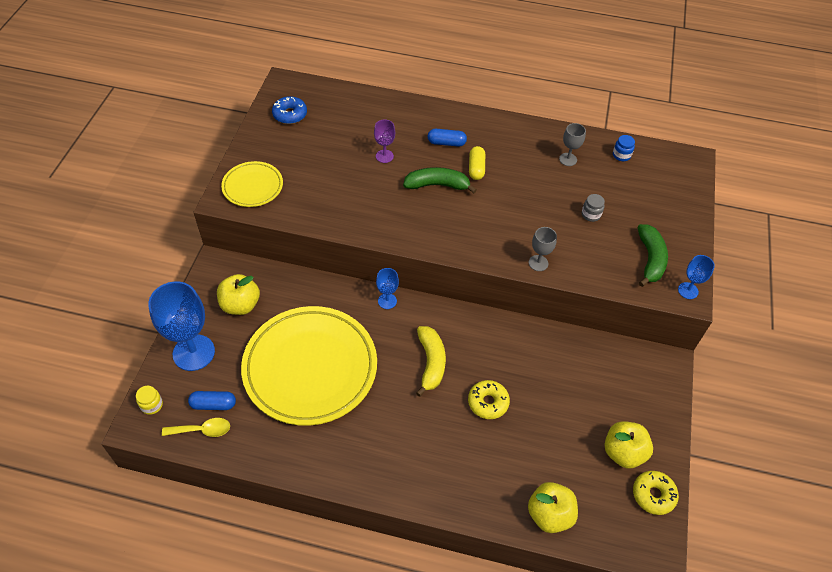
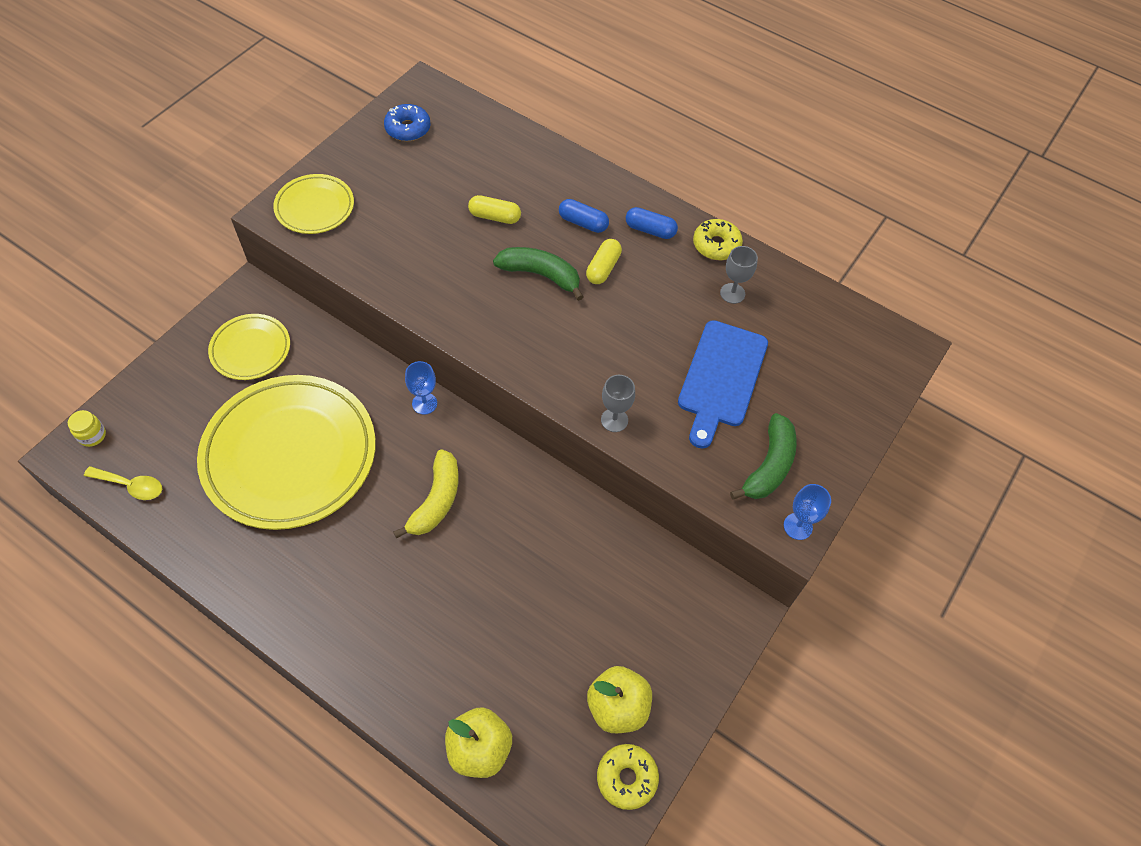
camera: 20 degrees right, 5 degrees up
blue goblet [148,281,215,371] -> none
blue capsule [188,391,236,410] -> blue capsule moved to [626,207,678,239]
yellow apple [217,274,260,315] -> yellow plate [208,314,290,380]
purple goblet [374,120,395,163] -> yellow capsule [468,195,521,224]
yellow donut [468,380,510,419] -> yellow donut moved to [693,219,743,260]
grey jar [582,194,605,222] -> blue cutting board [678,320,768,449]
blue jar [613,135,635,161] -> none

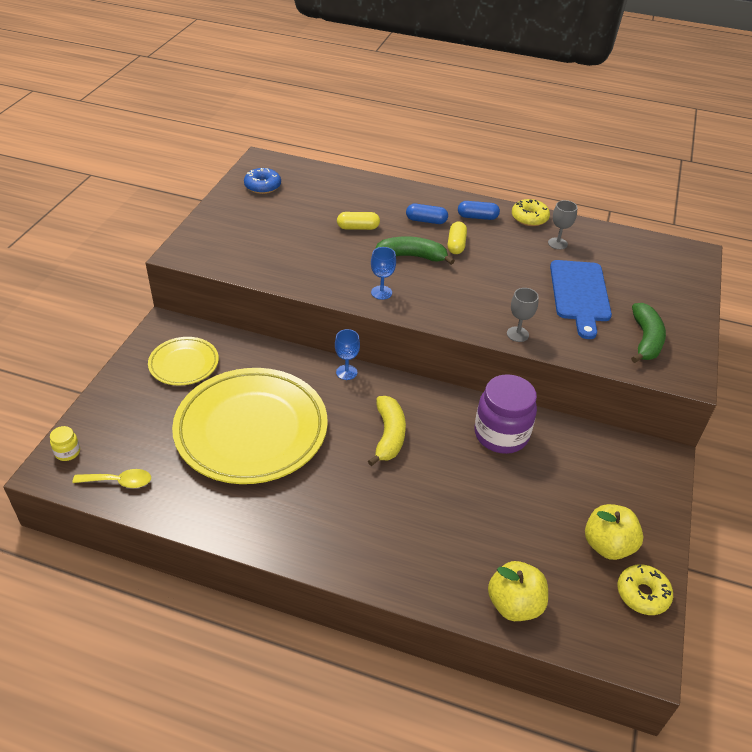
camera: 15 degrees left, 15 degrees down
yellow plate [273,174,354,234] -> none
blue goblet [784,484,831,540] -> blue goblet moved to [371,247,396,300]
none -> purple jar [475,374,537,454]

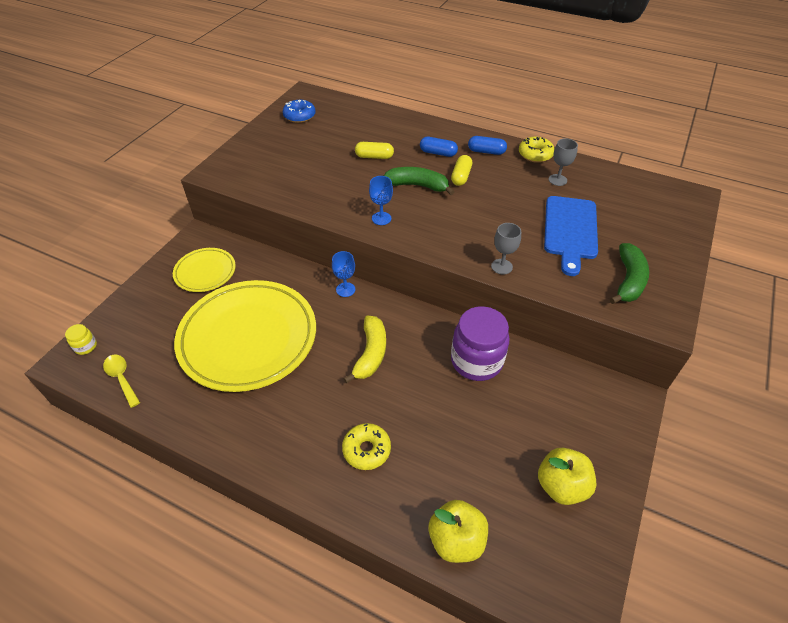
camera: 10 degrees right, 5 degrees up
yellow spoon [73,469,151,488] -> yellow spoon turned 135 degrees counterclockwise [103,355,140,408]
yellow donut [618,564,673,615] -> yellow donut moved to [342,423,391,470]

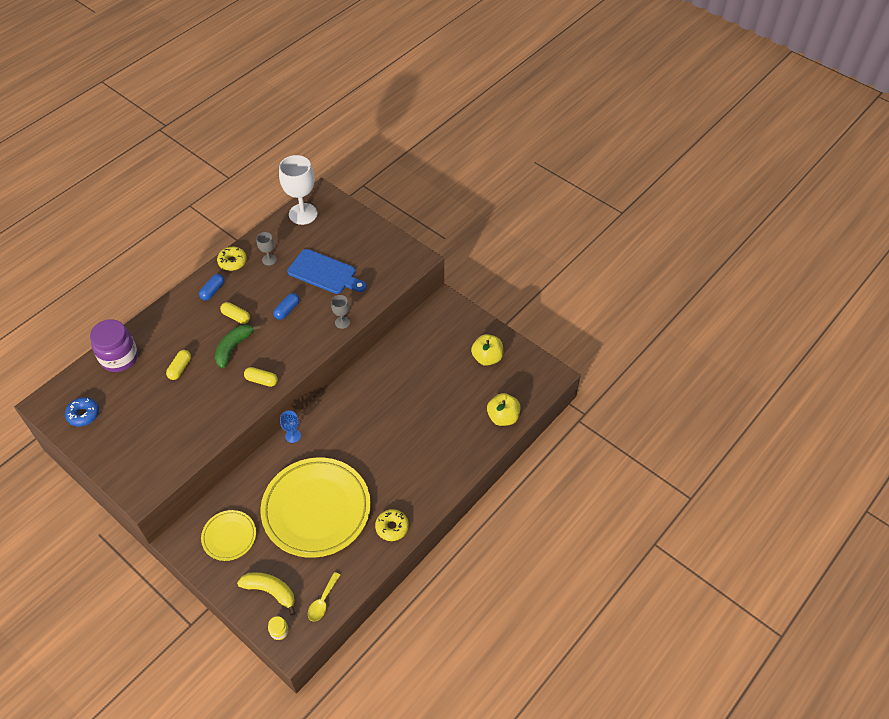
camera: 75 degrees left, 5 degrees up
yellow spoon [103,355,140,408] -> yellow spoon turned 45 degrees counterclockwise [308,572,340,621]
yellow donut [342,423,391,470] -> yellow donut moved to [375,509,409,541]
yellow banana [343,315,386,383] -> yellow banana moved to [237,572,295,616]
blue goblet [369,176,393,225] -> yellow capsule [244,367,278,387]
blue capsule [420,137,458,157] -> blue capsule moved to [273,293,299,320]
purple jar [451,306,510,381] -> purple jar moved to [90,319,138,372]
green banana [610,243,649,304] -> none
none -> white goblet [279,155,318,225]

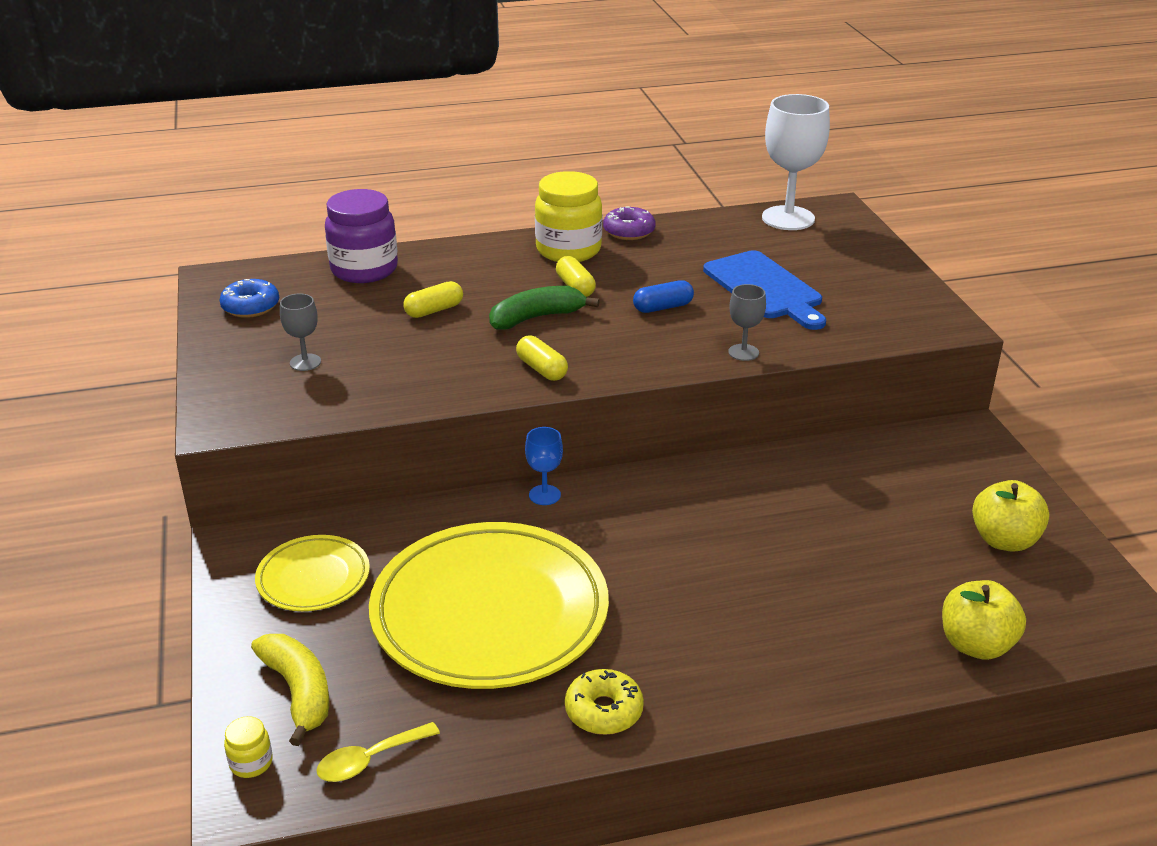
camera: 35 degrees right, 20 degrees down
blue capsule [199,274,224,301] -> yellow jar [535,171,602,262]
yellow donut [217,247,247,271] -> purple donut [603,207,656,240]
grey goblet [257,232,277,266] -> grey goblet moved to [280,294,321,371]

